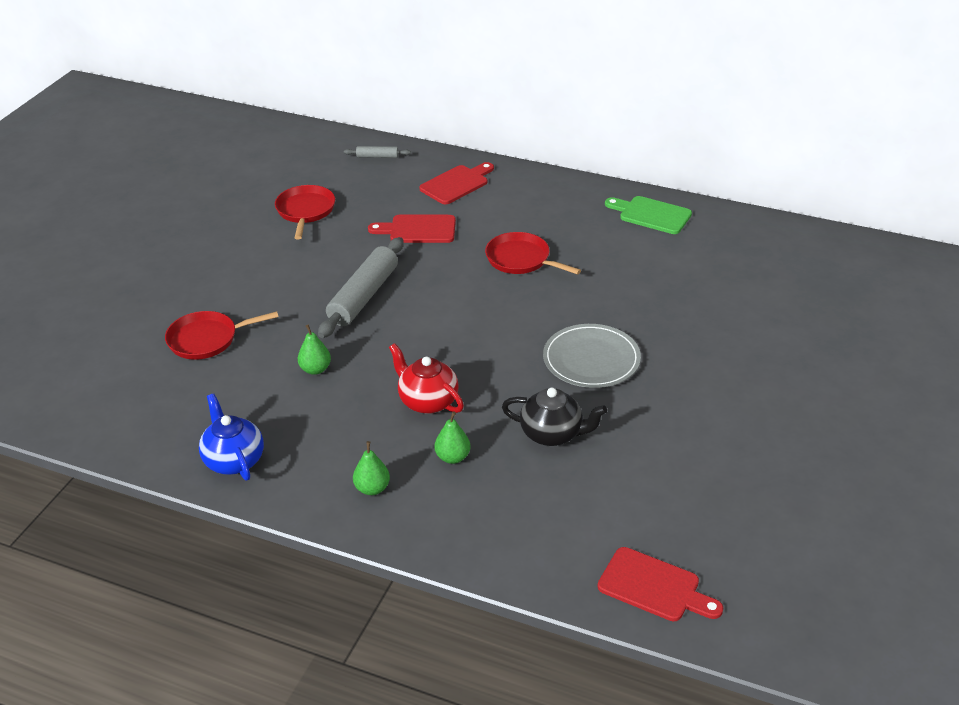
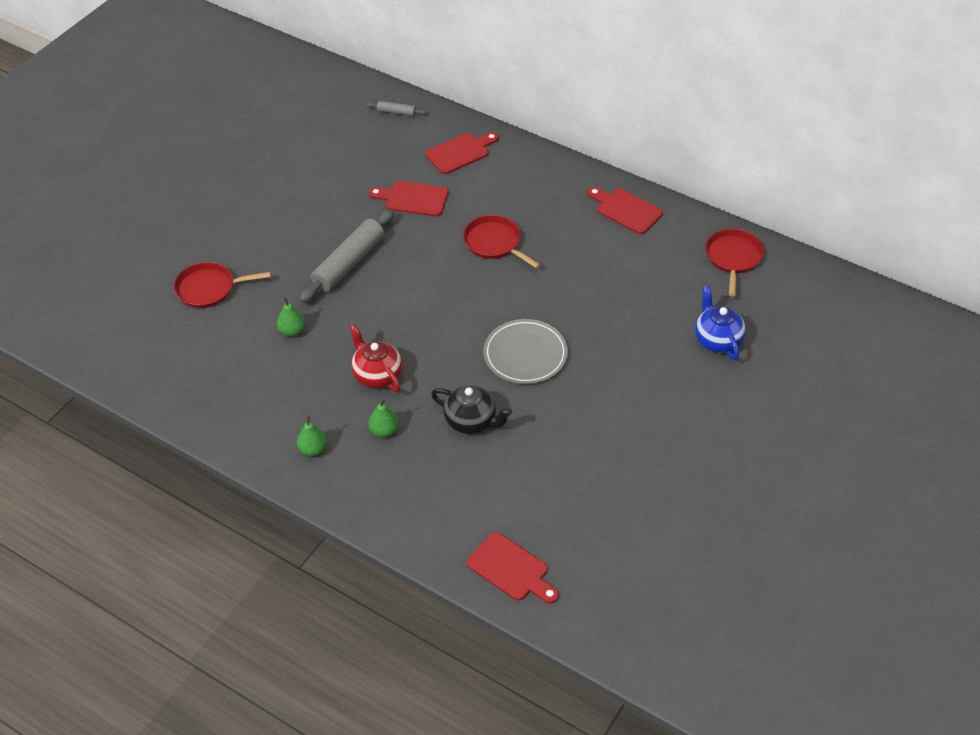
camera: 10 degrees right, 10 degrees up
blue teapot [199,393,264,480] -> blue teapot moved to [695,286,746,360]
red pan [275,185,335,239] -> red pan moved to [705,228,764,297]
green cutting board [605,196,692,234] -> red cutting board [587,187,663,234]

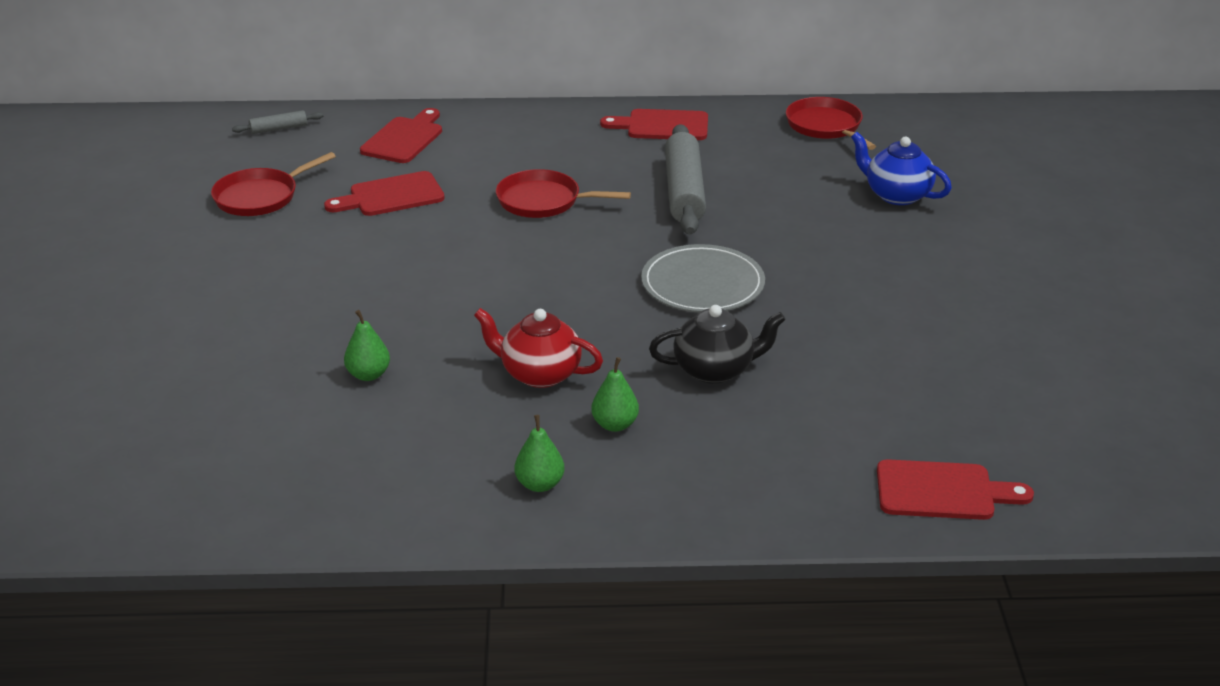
camera: 35 degrees left, 15 degrees down
red pan [174,262,271,308] -> red pan moved to [211,152,336,216]
grey rolling pin [299,209,394,303] -> grey rolling pin moved to [665,124,706,235]

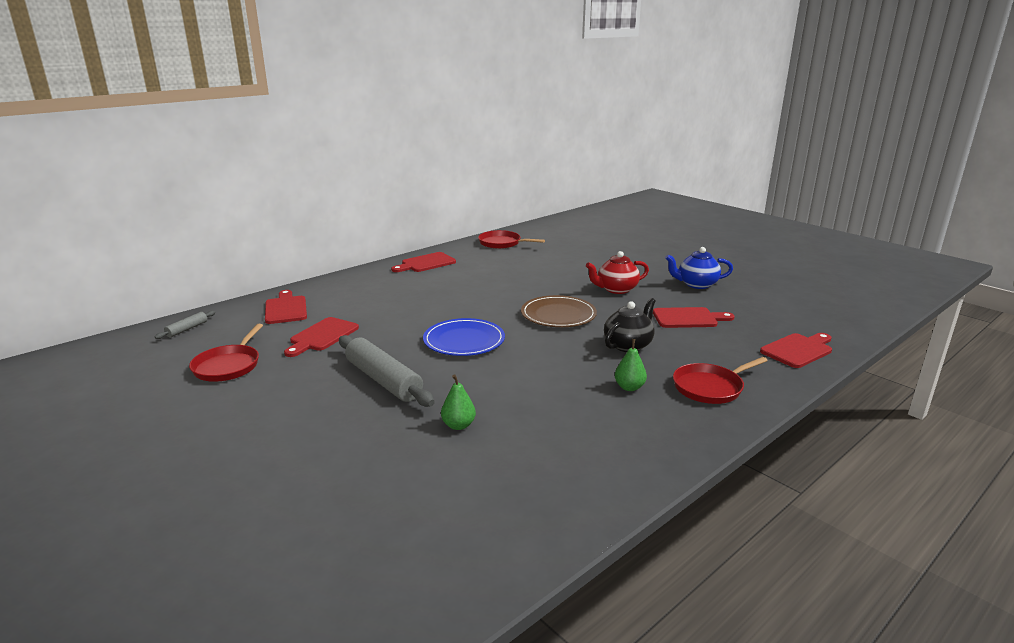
camera: 40 degrees left, 10 degrees down
red teapot [474,308,603,388] -> red teapot moved to [586,251,649,294]
red pan [496,169,631,218] -> red pan moved to [673,357,768,404]
green pear [515,415,564,492] -> none
grey plate [641,244,765,312] -> brown plate [521,295,597,327]
grey rolling pin [665,124,706,235] -> grey rolling pin moved to [339,335,435,407]
blue teapot [851,132,952,205] -> blue teapot moved to [665,247,733,289]
none -> blue plate [423,318,505,356]
none -> red cutting board [653,307,735,328]

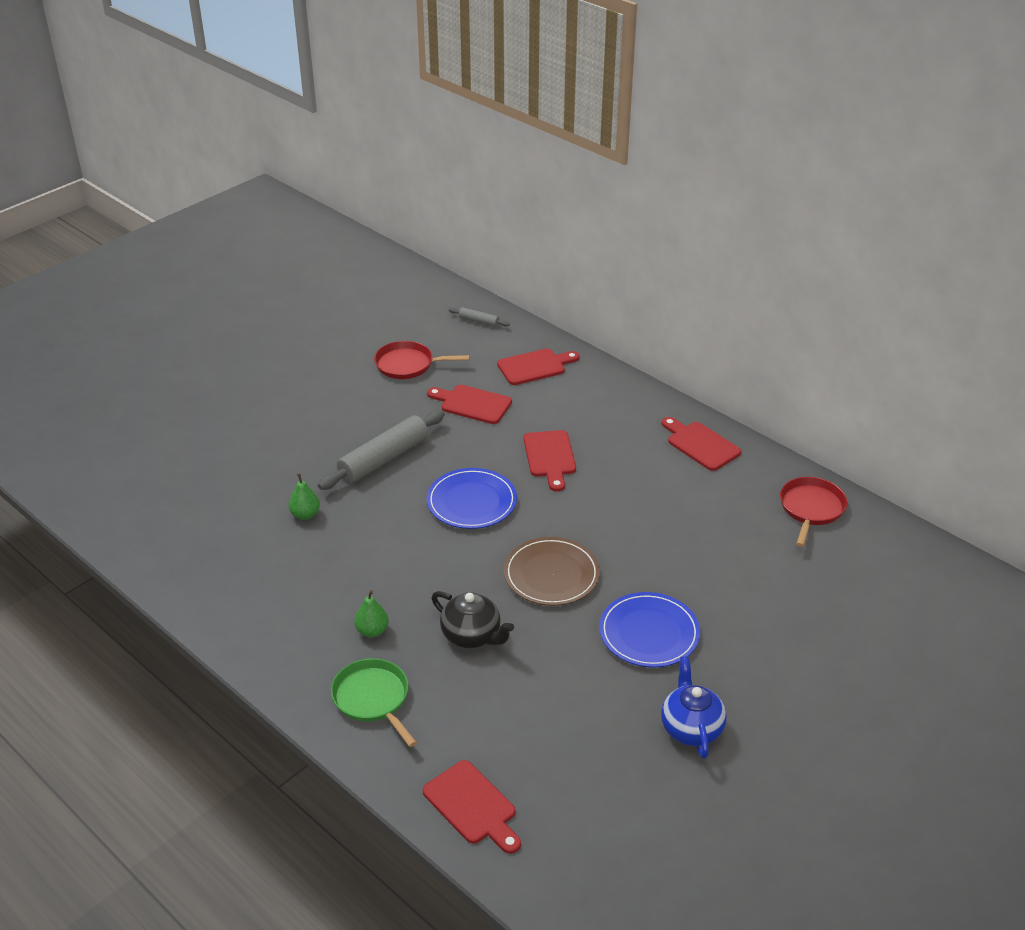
camera: 85 degrees right, 15 degrees up
red teapot [586,251,649,294] -> blue plate [599,592,700,667]
red cutting board [653,307,735,328] -> red cutting board moved to [524,430,576,492]
red pan [673,357,768,404] -> green pan [331,658,417,747]

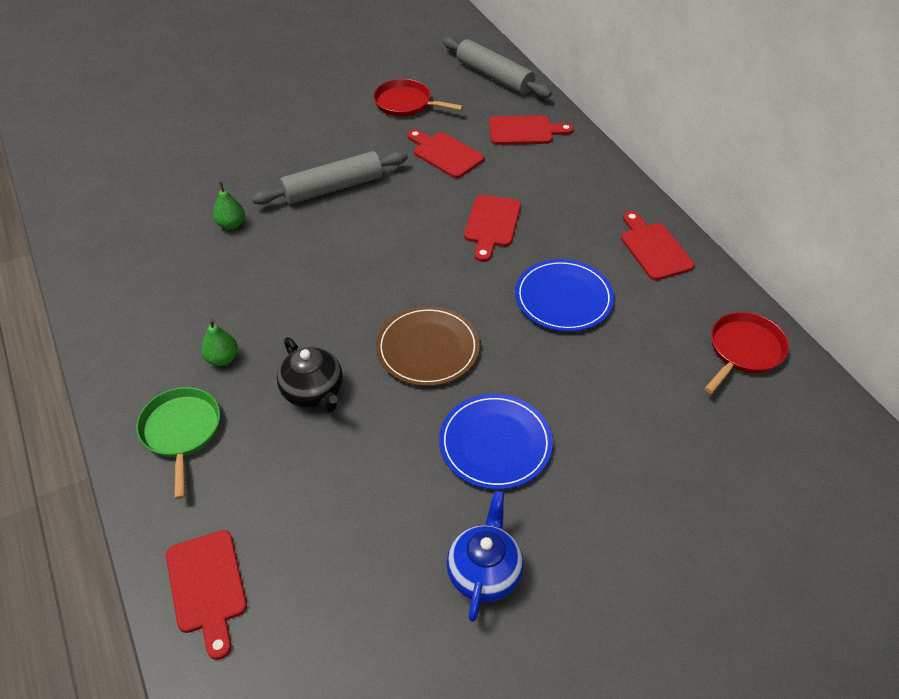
camera: 20 degrees right, 10 degrees up
blue plate [427,468,517,529] -> blue plate moved to [515,259,614,332]
grey rolling pin [449,307,510,327] -> grey rolling pin [443,37,552,98], size x2.15

